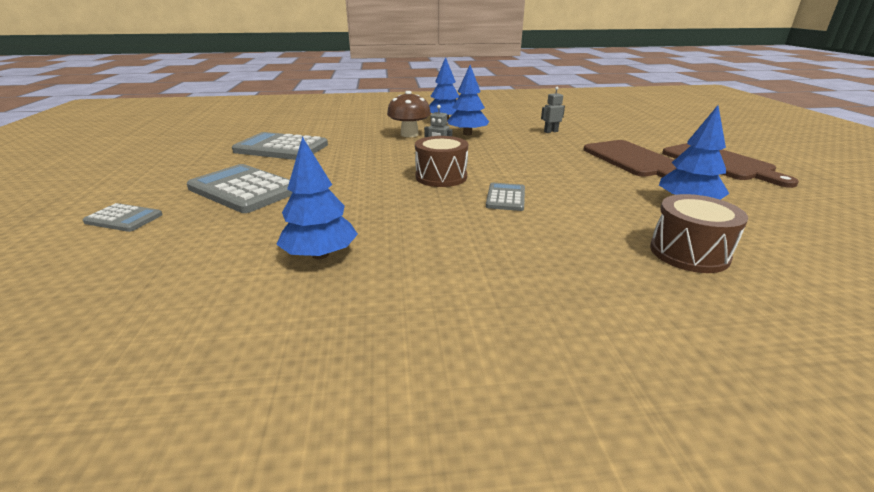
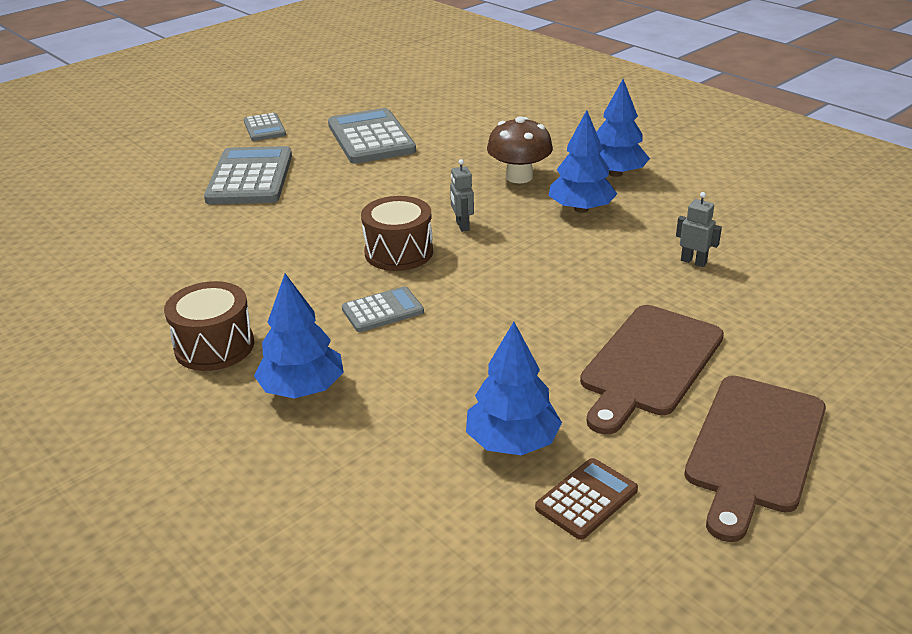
camera: 55 degrees right, 5 degrees up
grey calculator [83,203,163,232] -> grey calculator moved to [244,113,286,141]
blue tree [276,137,358,259] -> blue tree moved to [254,274,344,399]
brown drum [650,194,748,273] -> brown drum moved to [164,281,254,371]
none -> brown calculator [535,458,638,540]

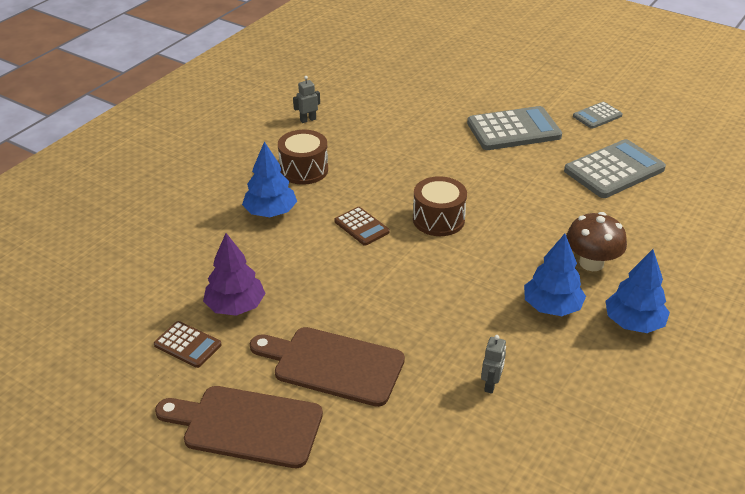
camera: 75 degrees right, 5 degrees up
grey calculator [342,286,424,332] -> brown calculator [334,207,390,246]
grey robot [450,159,474,232] -> grey robot moved to [293,76,320,123]
blue tree [466,322,562,455] -> purple tree [203,233,266,316]

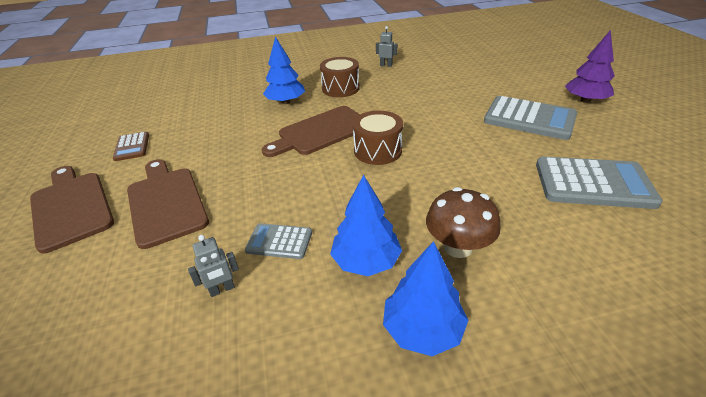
camera: 45 degrees right, 0 degrees up
purple tree [203,233,266,316] -> purple tree moved to [565,30,615,103]
brown calculator [334,207,390,246] -> brown cutting board [262,106,360,157]
grey calculator [573,102,623,129] -> grey calculator moved to [245,223,312,259]

